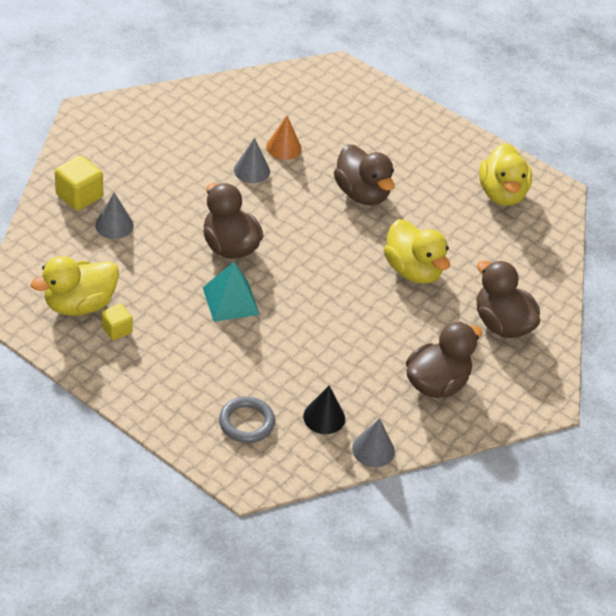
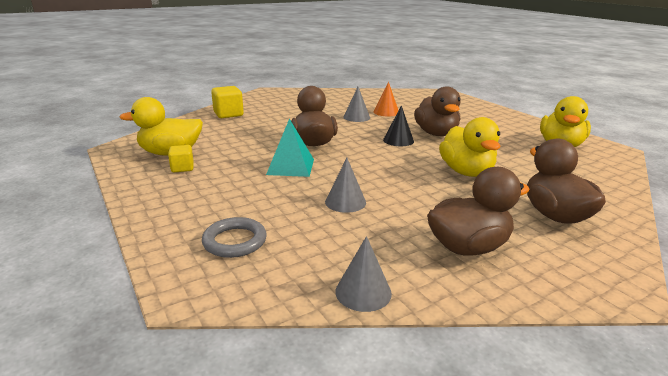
camera: 25 degrees right, 20 degrees down
grey cone [95,192,134,239] -> grey cone moved to [325,158,366,213]
black cone [303,386,345,434] -> black cone moved to [383,105,414,146]

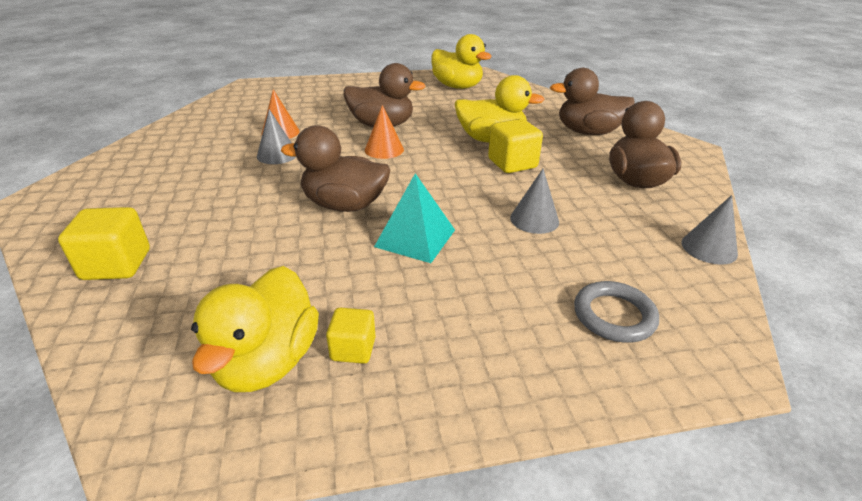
camera: 70 degrees left, 10 degrees up
black cone [383,105,414,146] -> orange cone [365,105,404,159]
none -> yellow cube [488,119,543,173]

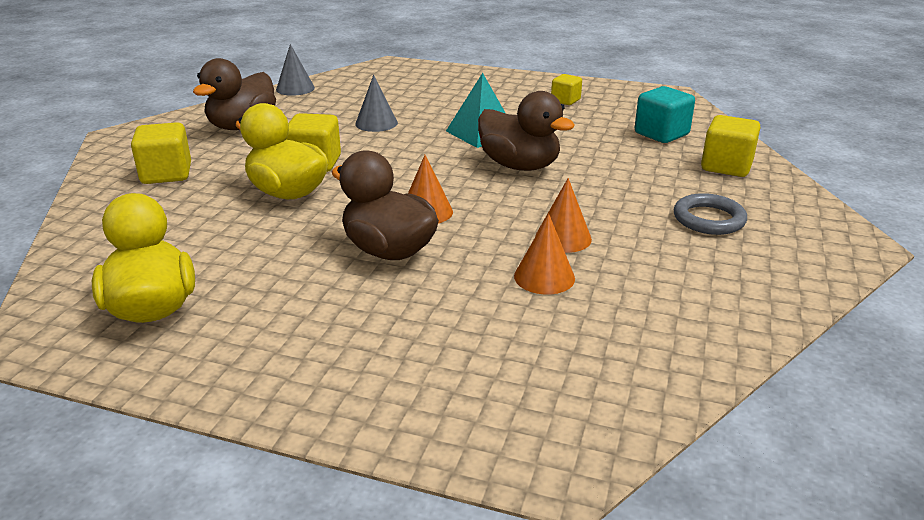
camera: 150 degrees left, 5 degrees down
yellow duck [191,266,319,392] -> none
grey cone [257,109,296,164] -> orange cone [535,178,592,253]
brown duck [550,68,635,135] -> yellow cube [131,122,191,184]
grey ring [574,281,659,343] -> grey ring moved to [674,193,747,235]
none -> turquoise cube [635,86,695,143]

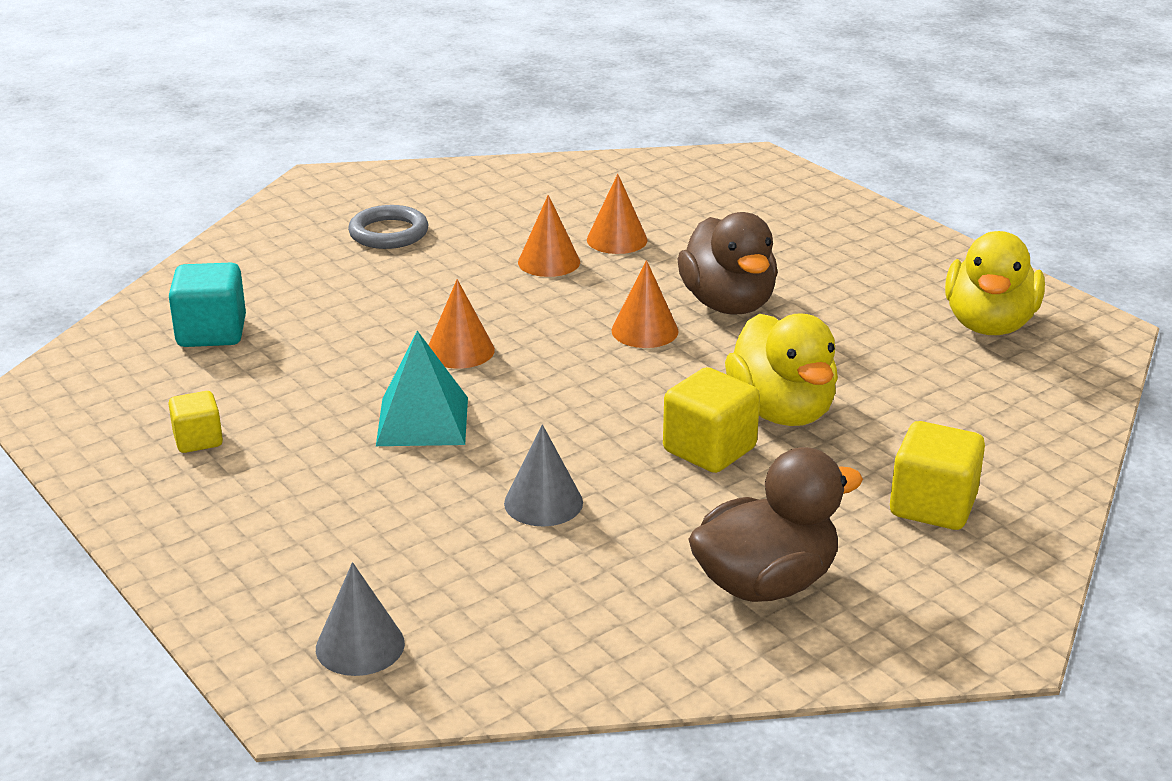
camera: 145 degrees left, 0 degrees up
grey cone [276,44,315,96] -> grey cone moved to [316,562,405,676]
brown duck [478,91,575,171] -> orange cone [429,279,495,369]
yellow cube [701,115,760,177] -> none

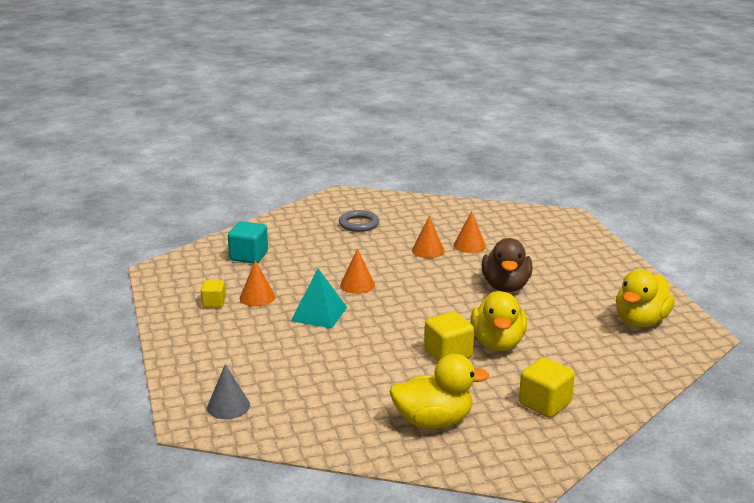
camera: 20 degrees right, 5 degrees down
grey cone [504,424,583,526] -> none
orange cone [611,260,679,348] -> orange cone moved to [240,260,275,307]
brown duck [688,447,863,602] -> yellow duck [389,354,489,429]

